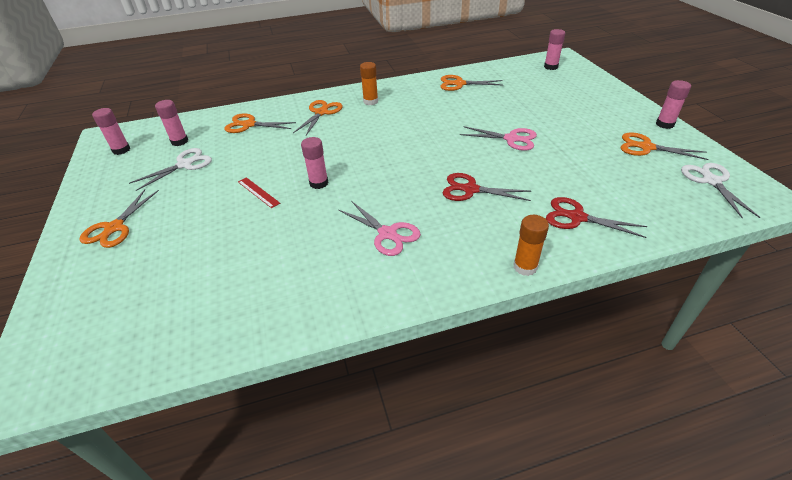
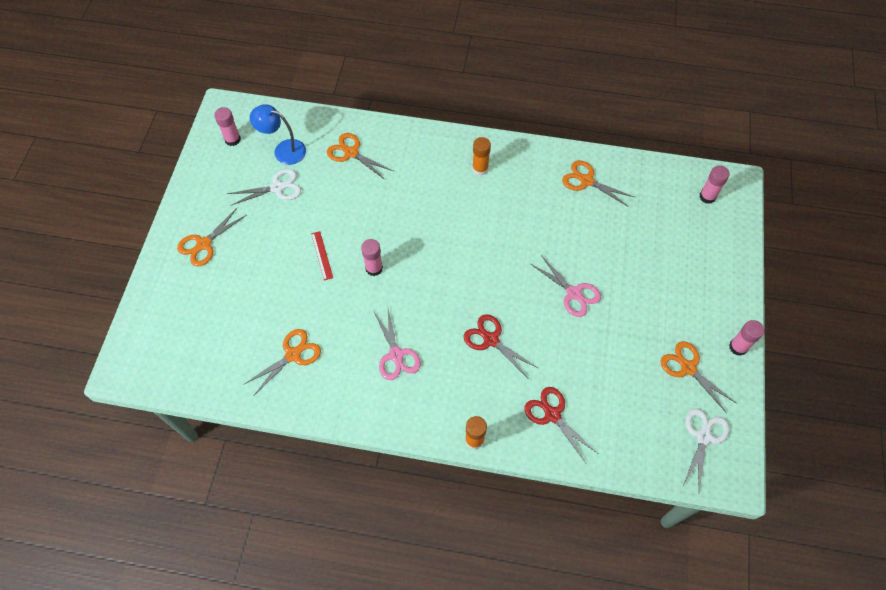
camera: 25 degrees right, 20 degrees up
pink glue stick [155,100,188,146] -> blue lamp [250,104,306,165]
orange scissors [293,100,343,135] -> orange scissors moved to [244,329,321,395]

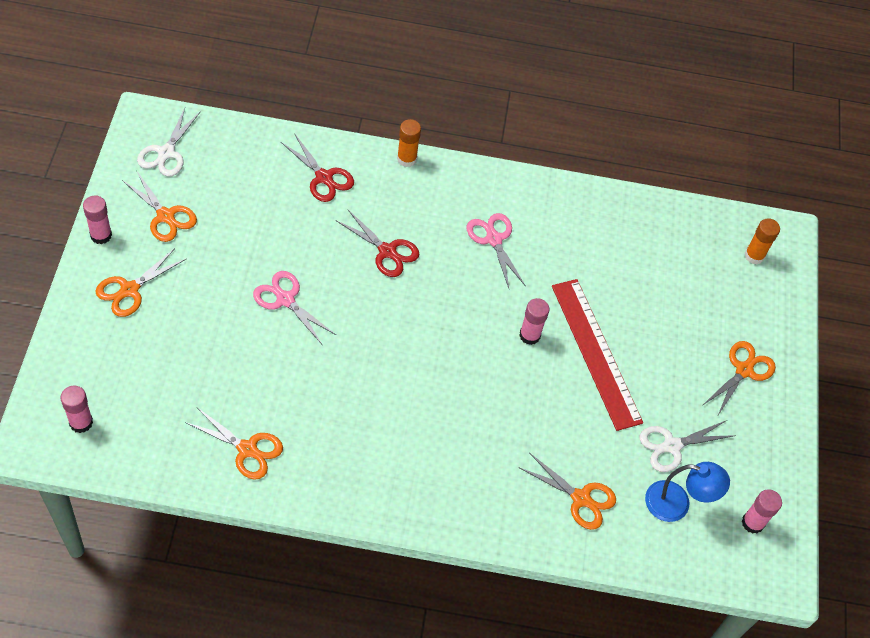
camera: 170 degrees right, 5 degrees down
orange scissors [244,329,321,395] -> orange scissors moved to [95,248,186,317]
red ruler [311,231,333,281] -> red ruler [552,279,643,431], size x2.46
orange glue stick [472,137,491,176] -> orange glue stick moved to [744,218,780,264]

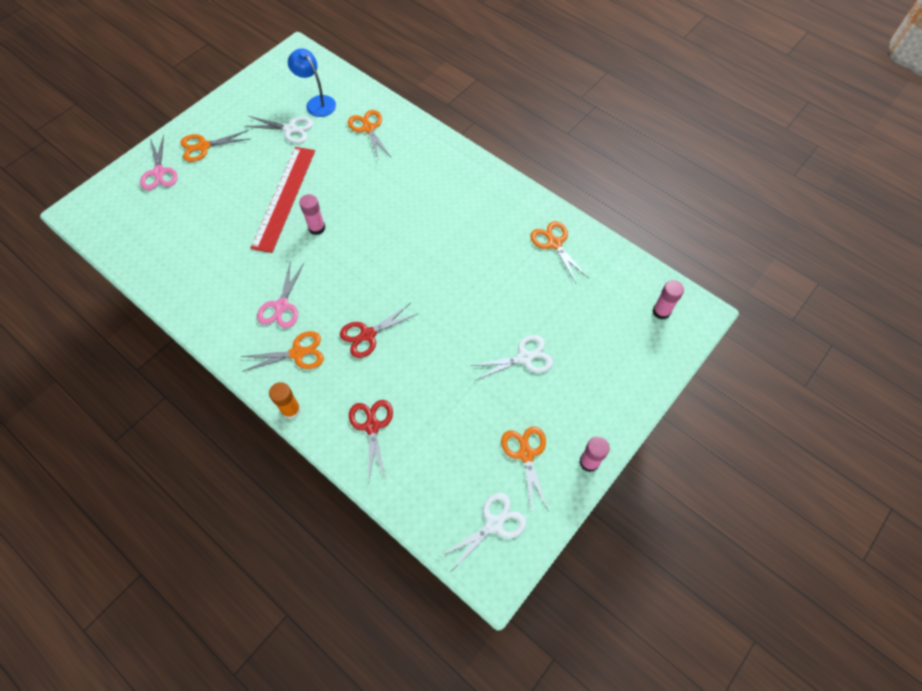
camera: 140 degrees left, 5 degrees up
orange scissors [95,248,186,317] -> orange scissors moved to [241,331,324,372]
pink scissors [253,271,336,344] -> pink scissors moved to [140,135,178,190]
red scissors [336,210,420,277] -> red scissors turned 105 degrees counterclockwise [340,303,419,358]
pink glue stick [742,489,782,534] -> none
orange glue stick [744,218,780,264] -> none
none -> white scissors [471,335,553,380]

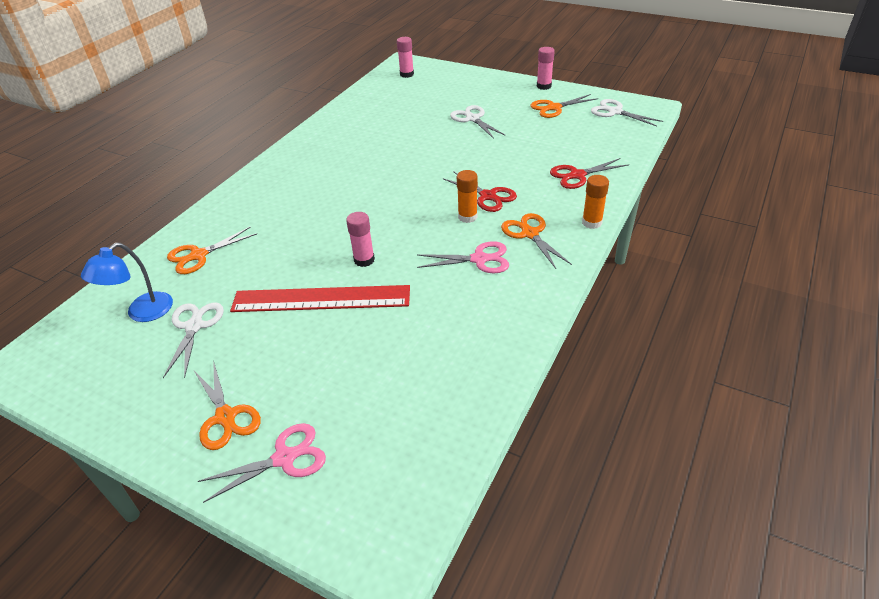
camera: 100 degrees left, 20 degrees down
orange scissors [530,221,588,283] -> none
none -> orange glue stick [457,170,478,223]

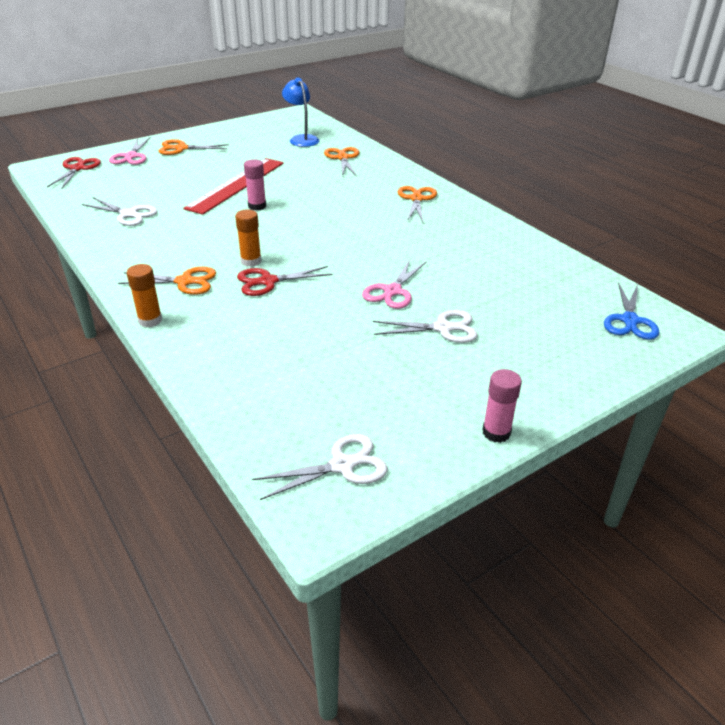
camera: 115 degrees right, 5 degrees down
white scissors [163,302,224,378] -> white scissors moved to [82,197,157,226]
pink glue stick [397,37,414,78] -> blue scissors [604,282,659,340]
pink scissors [417,241,509,273] -> pink scissors moved to [362,259,426,309]
orange scissors [531,94,598,118] -> orange scissors moved to [398,186,437,222]
red scissors [550,158,628,189] -> red scissors moved to [47,157,101,189]

